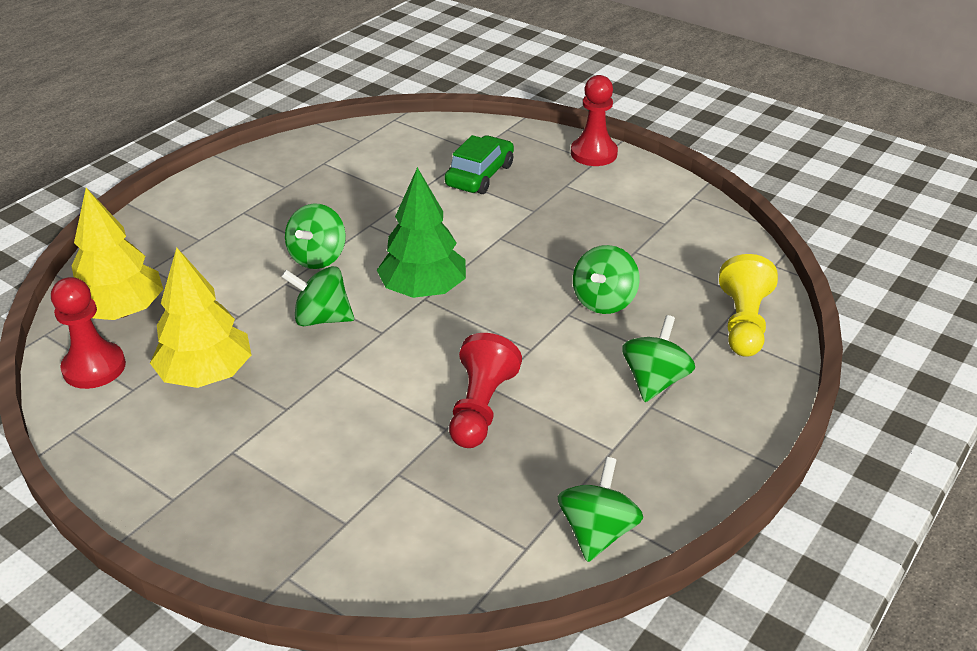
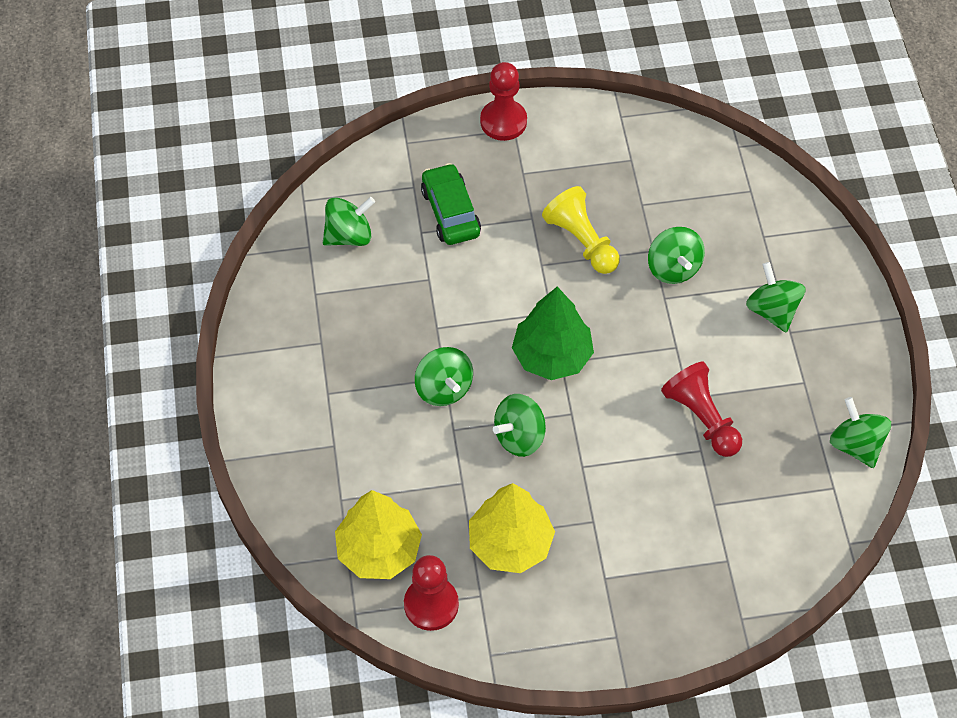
camera: 45 degrees left, 20 degrees up
yellow pawn [719,254,778,357] -> yellow pawn moved to [542,186,620,274]
none -> green spinning top [323,197,375,246]

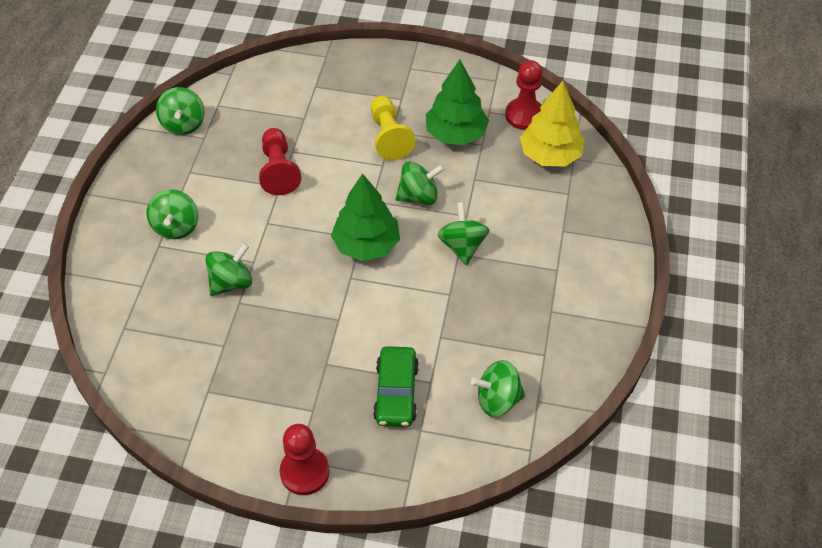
camera: 160 degrees left, 5 degrees down
yellow tree [469,483,555,573] -> green tree [426,60,489,145]
yellow pawn [542,186,620,274] -> yellow pawn moved to [370,96,416,160]
green spinning top [648,227,705,284] -> green spinning top turned 45 degrees clockwise [206,243,252,296]

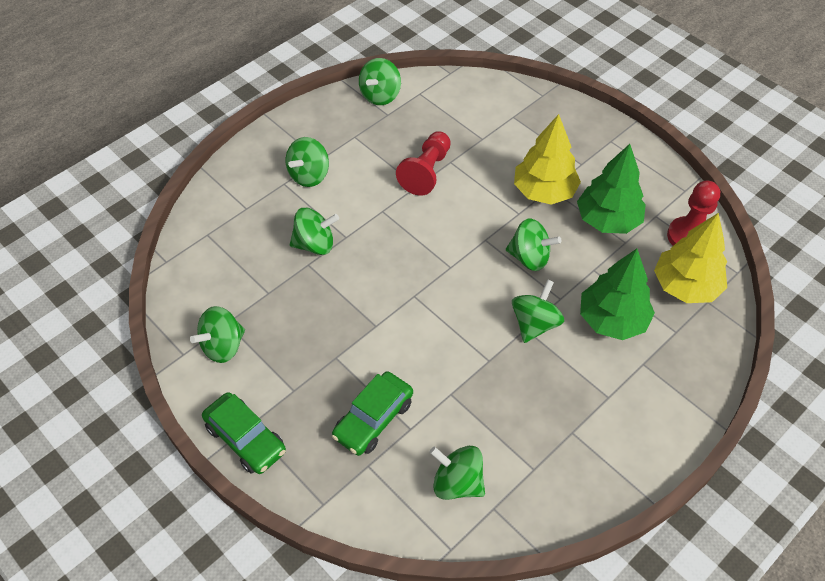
camera: 35 degrees right, 0 degrees up
red pawn [280,424,329,495] -> green car [202,392,286,474]
green tree [331,173,400,261] -> green tree moved to [580,249,655,340]
yellow pawn [370,96,416,160] -> yellow tree [514,114,581,205]
none -> green spinning top [190,306,245,363]

